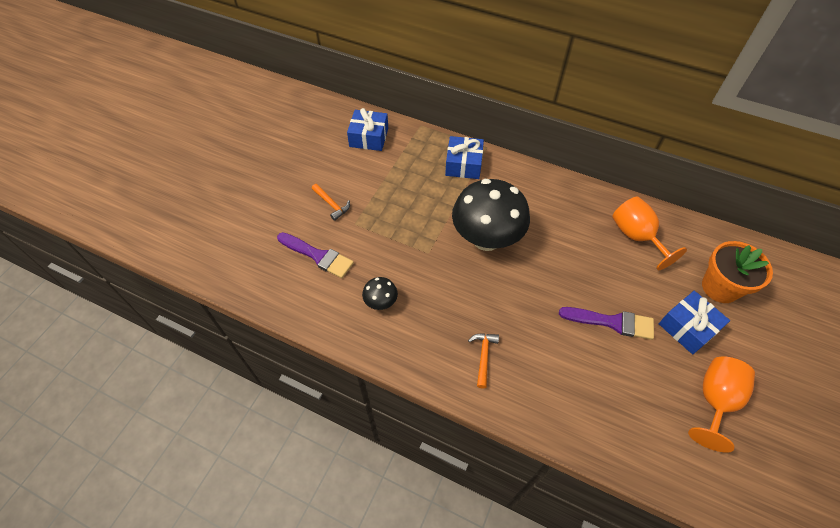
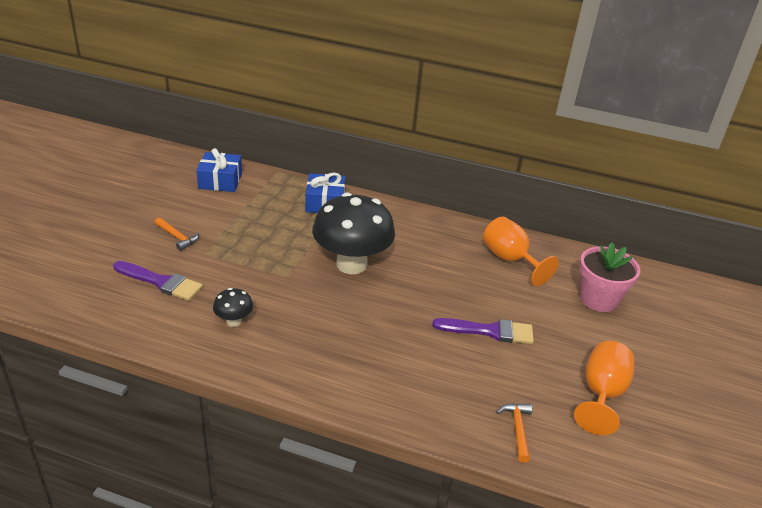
camera: 10 degrees left, 20 degrees down
orange hammer [468,333,499,389] -> orange hammer moved to [496,403,532,463]
blue gift [659,291,730,355] -> none
orange flower pot [702,241,773,303] -> pink flower pot [579,243,640,312]

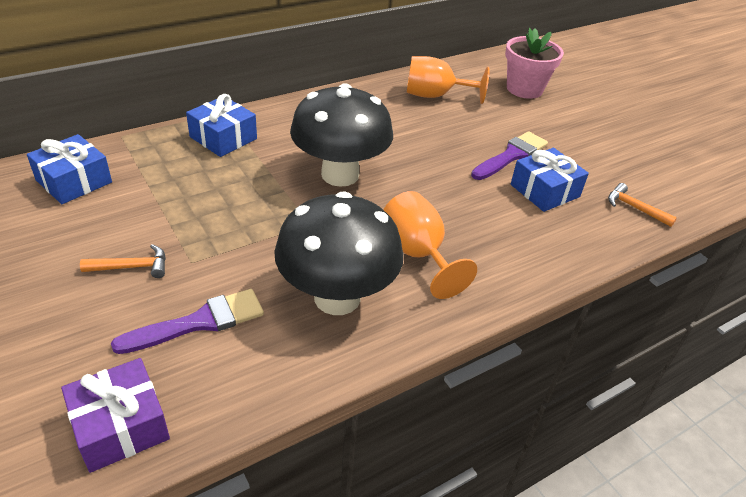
camera: 50 degrees left, 5 degrees up
black mushroom [213,288,253,327] -> black mushroom [274,191,403,315], size x2.30
orange goblet [574,341,634,435] -> orange goblet moved to [383,191,477,299]
none -> purple gift [61,358,170,473]
none -> blue gift [511,148,589,212]

